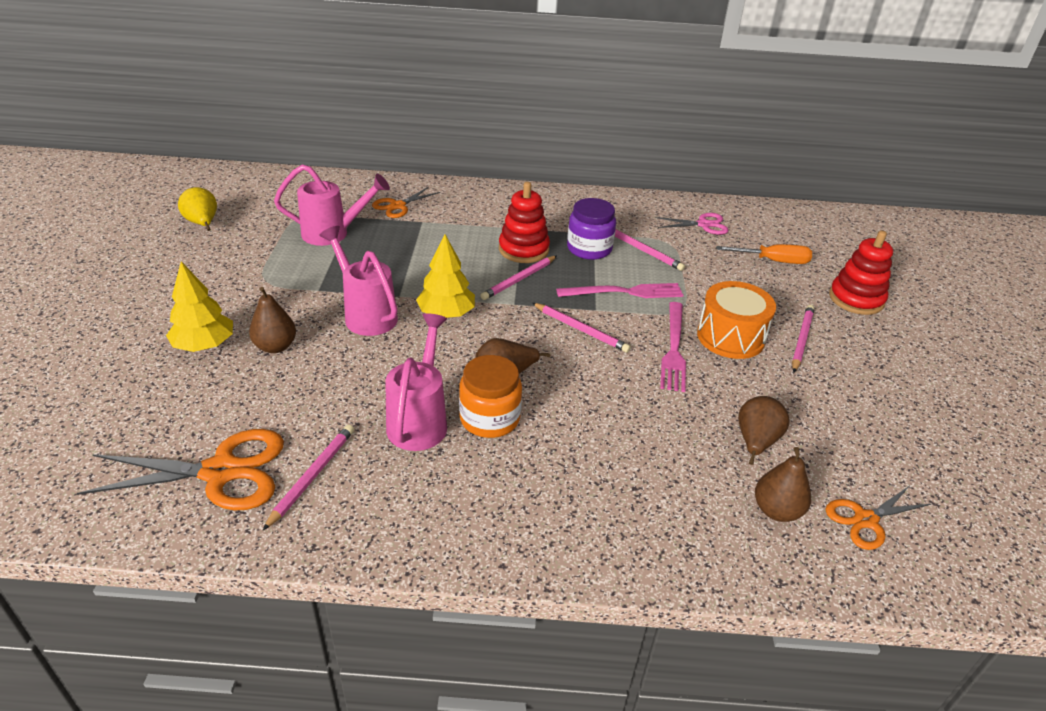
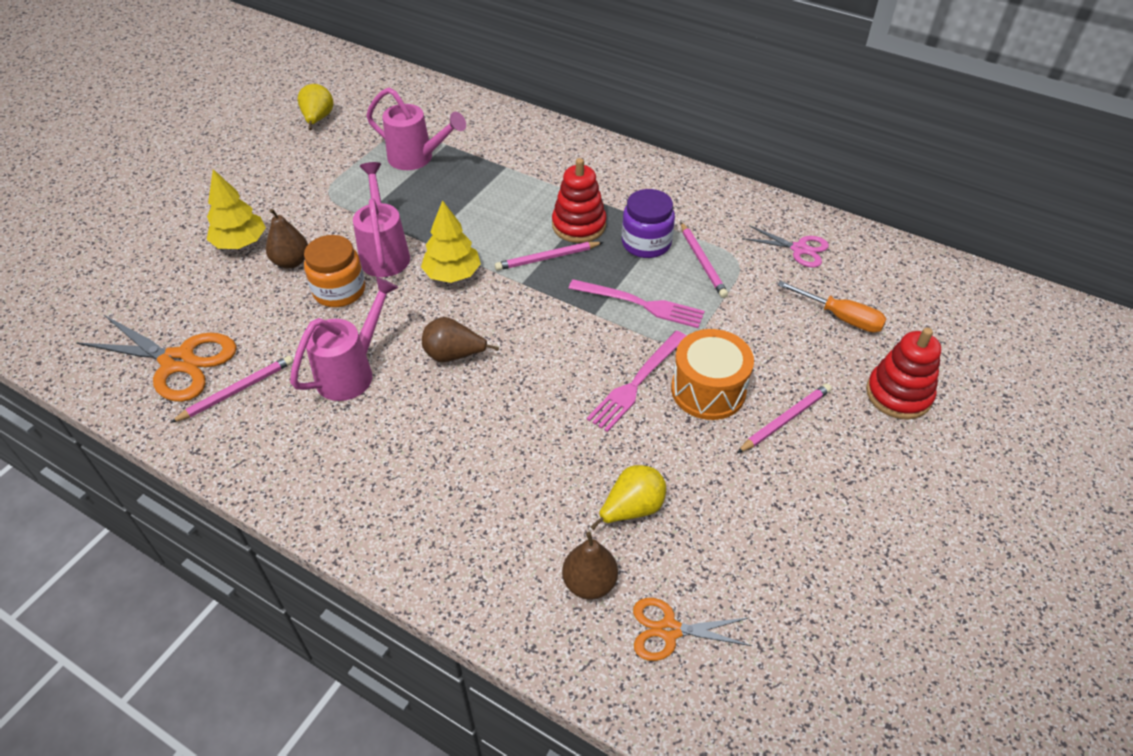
camera: 30 degrees right, 10 degrees up
orange scissors [372,187,440,218] -> none
orange jar [459,355,522,438] -> orange jar moved to [304,235,365,307]
pink pencil [532,303,631,353] -> none
brown pear [738,396,790,465] -> yellow pear [590,465,666,530]

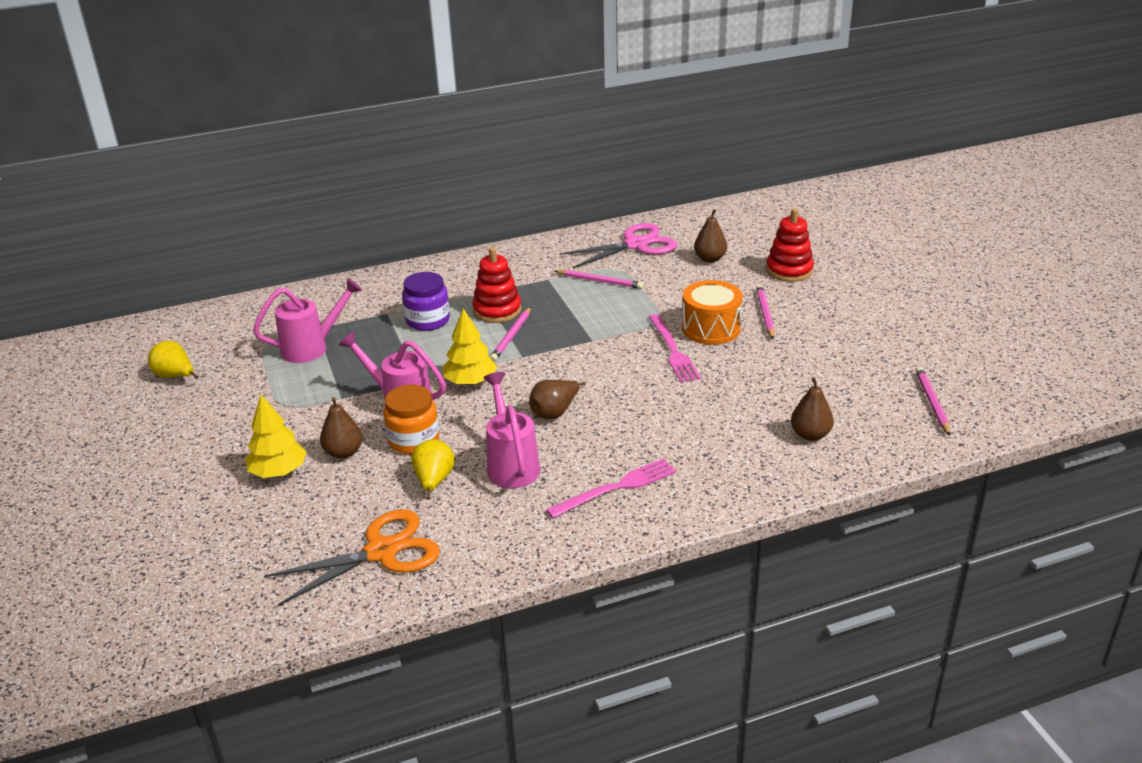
camera: 50 degrees left, 15 degrees down
pink pencil [170,356,293,423] -> pink pencil moved to [916,367,950,436]
pink fork [568,279,705,328] -> pink fork moved to [546,458,677,518]
yellow pear [590,465,666,530] -> yellow pear moved to [411,439,455,500]
purple jar [622,189,675,258] -> purple jar moved to [402,272,450,331]
orange scissors [633,598,752,661] -> none
pink scissors [742,225,829,268] -> pink scissors [560,223,677,268], size x1.71
orange screwdriver [778,281,886,333] -> brown pear [694,209,727,263]

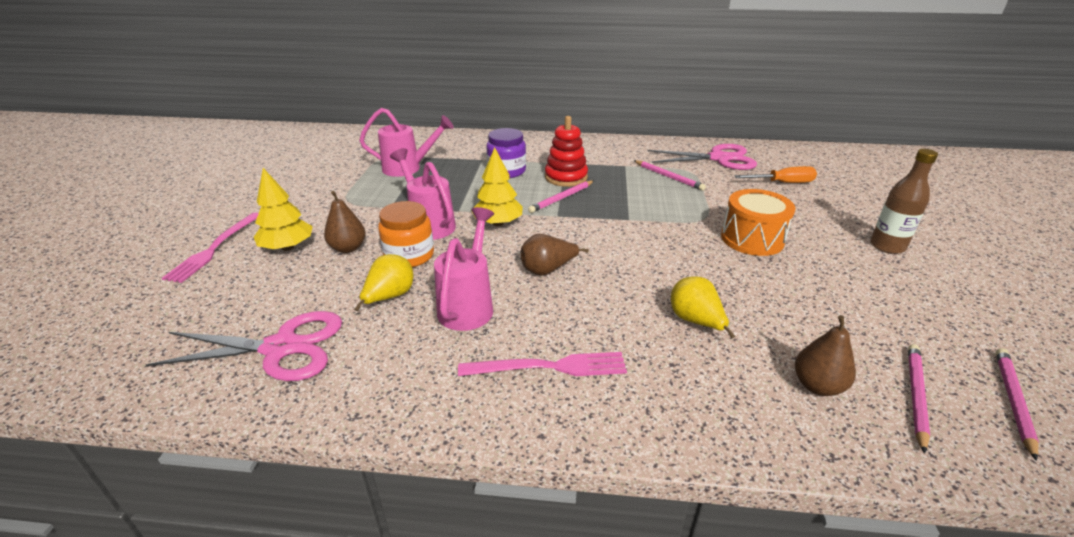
camera: 25 degrees right, 0 degrees up
yellow pear [148,341,199,379] -> yellow pear moved to [671,276,736,339]
orange scissors [265,509,440,606] -> pink scissors [146,311,342,381]
pink fork [649,314,701,383] -> pink fork moved to [162,212,259,283]
brown pear [694,209,727,263] -> orange screwdriver [735,166,817,183]
pink pencil [756,285,775,339] -> pink pencil moved to [908,344,930,454]
red stacking toy [766,208,814,282] -> none
none -> brown bottle [870,149,938,254]

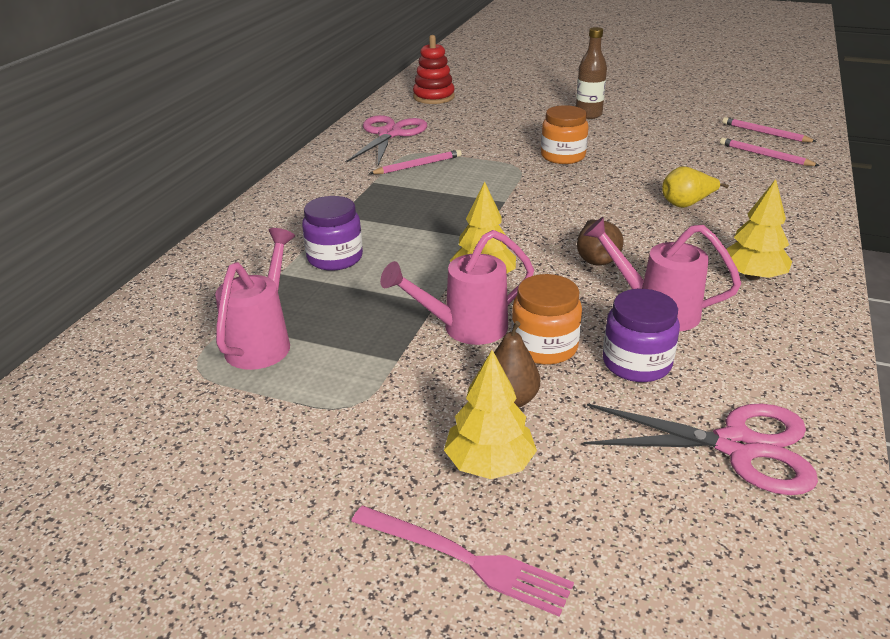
camera: 75 degrees left, 0 degrees up
pink scissors [146,311,342,381] -> pink scissors turned 90 degrees clockwise [583,404,818,495]
yellow pear [354,254,414,311] -> purple jar [603,289,680,382]
pink fork [458,352,627,376] -> yellow tree [726,179,792,280]
pink pencil [528,180,594,213] -> none
red stacking toy [545,116,588,187] -> red stacking toy moved to [413,35,455,104]
orange drum [721,189,795,256] -> orange jar [541,105,589,164]
orange screwdriver [735,166,817,183] -> none
brown pear [795,315,856,396] -> none

